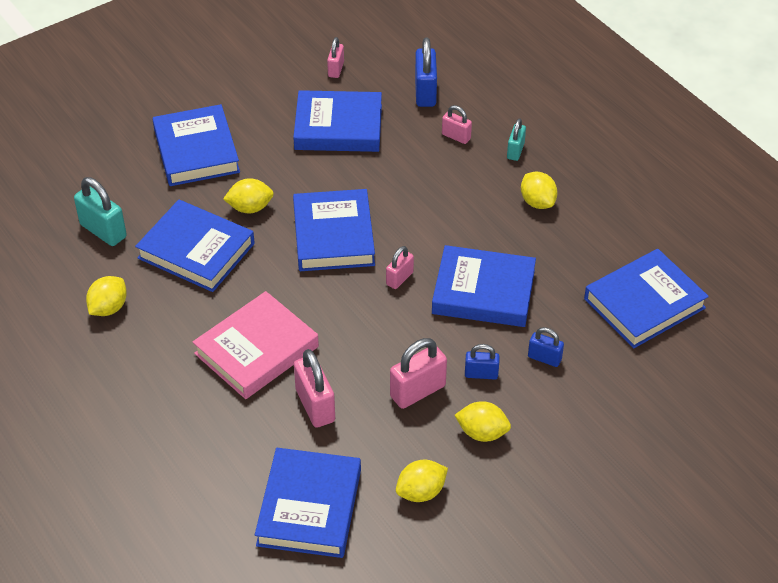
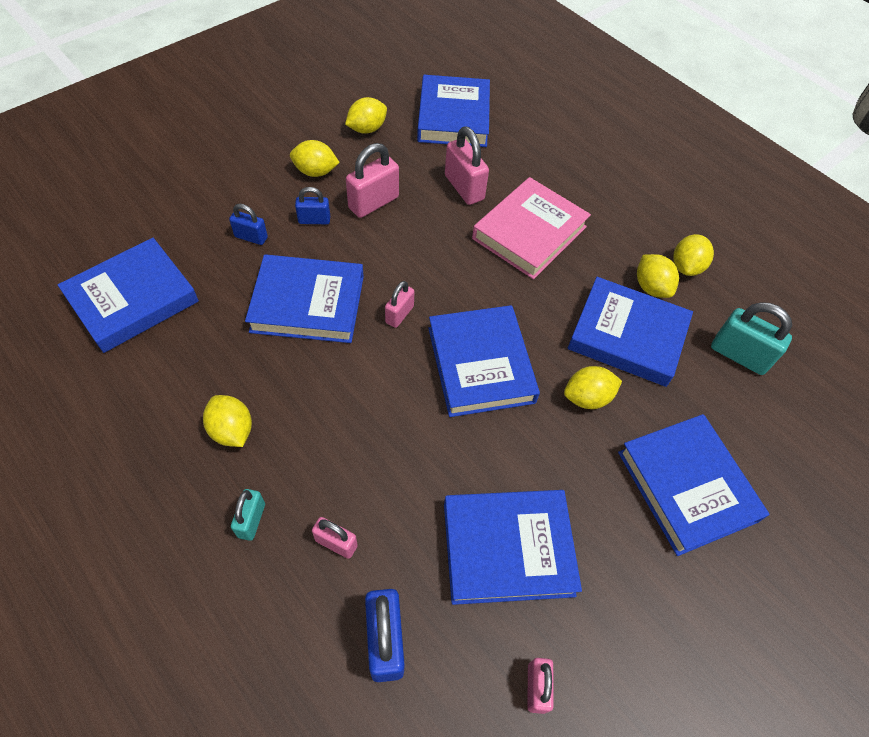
camera: 170 degrees right, 10 degrees up
none -> yellow lemon [637,254,679,298]

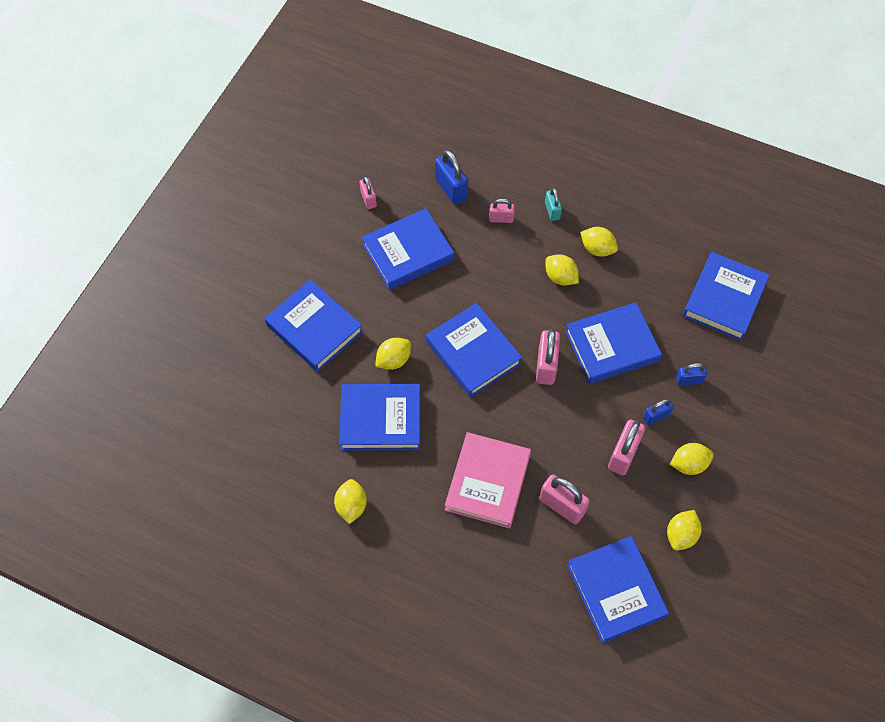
camera: 160 degrees right, 5 degrees up
pink padlock [385,281,414,328] -> pink padlock [536,329,560,385], size x1.67
yellow lemon [637,254,679,298] -> yellow lemon moved to [545,254,579,286]
turquoise padlock [711,302,792,375] -> none

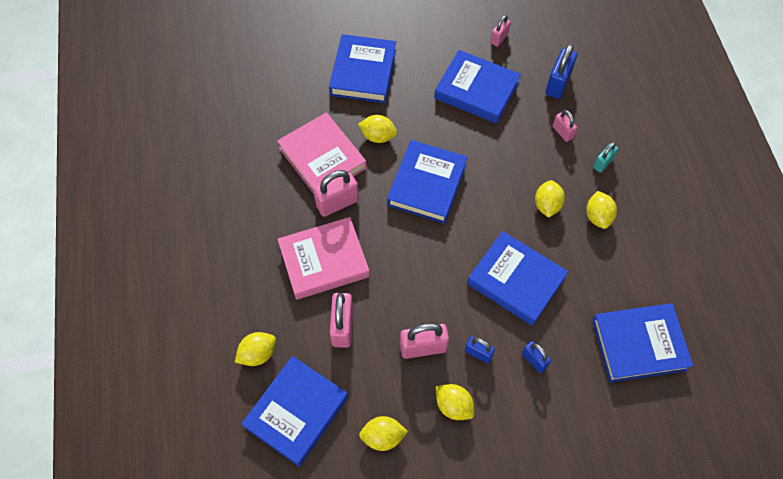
camera: 55 degrees right, 0 degrees up
yellow lemon [334,479,367,524] -> yellow lemon moved to [235,332,276,366]
blue book [339,384,420,451] -> pink book [277,113,367,194]
pink padlock [536,329,560,385] -> pink padlock moved to [314,170,359,217]

